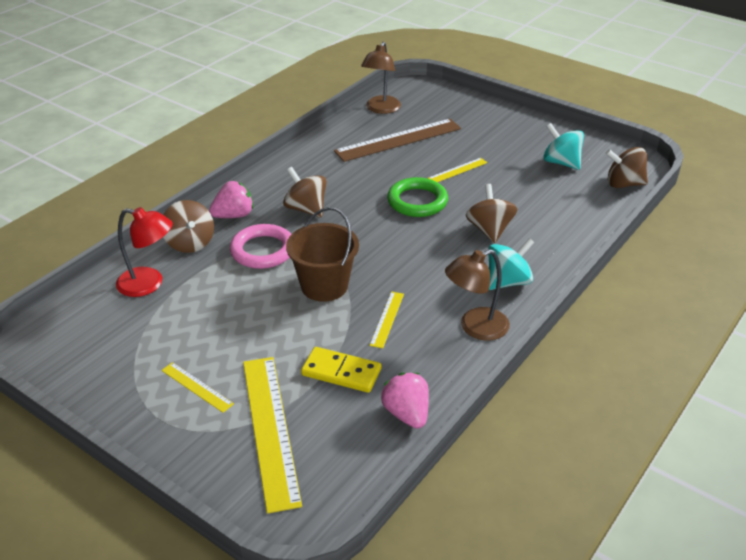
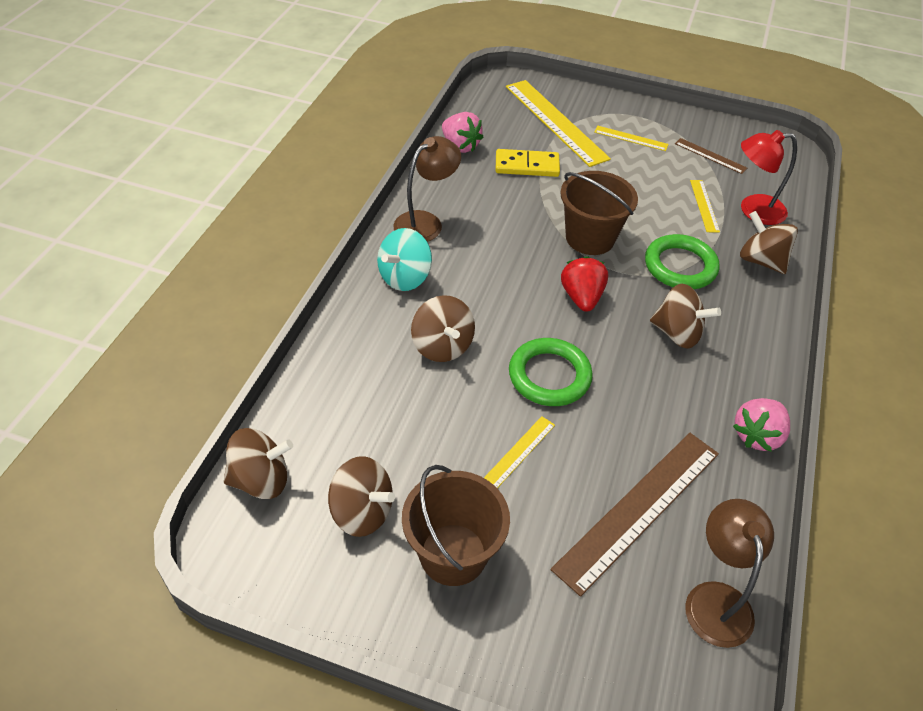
camera: 160 degrees right, 10 degrees up
pink strawberry [209,181,253,218] -> pink strawberry moved to [733,398,790,451]
pink ring [230,224,291,269] -> green ring [645,234,720,289]
yellow ruler [369,291,404,348] -> yellow ruler moved to [690,180,720,233]
turquoise spinning top [543,123,584,170] -> brown spinning top [328,456,395,537]
none -> brown bucket [402,465,510,586]
none -> red strawberry [561,256,608,312]
none -> brown ruler [675,138,747,174]

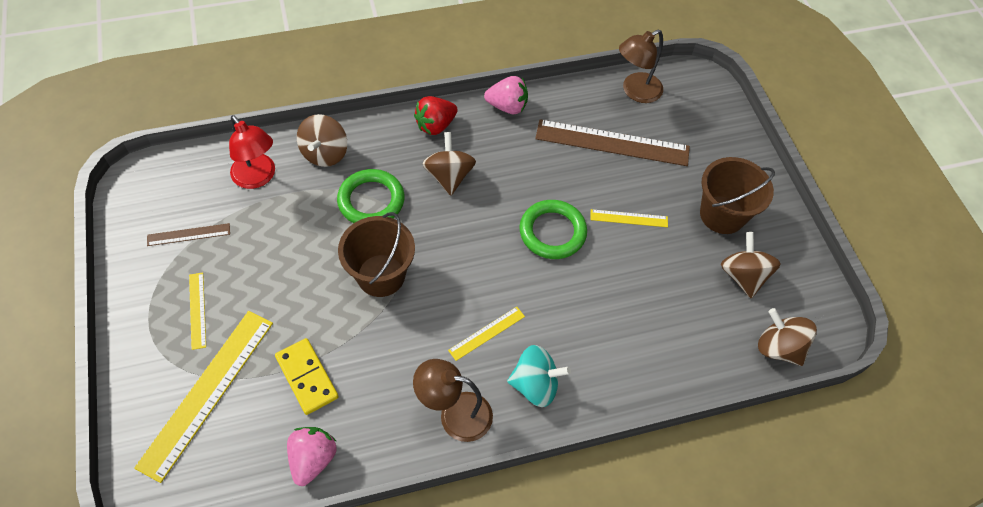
camera: 125 degrees left, 10 degrees up
brown spinning top [411,295,475,362] -> none
red strawberry [561,256,608,312] -> red strawberry moved to [414,96,458,135]
brown ruler [675,138,747,174] -> brown ruler turned 75 degrees clockwise [147,223,230,246]
yellow ruler [690,180,720,233] -> yellow ruler moved to [448,307,525,361]

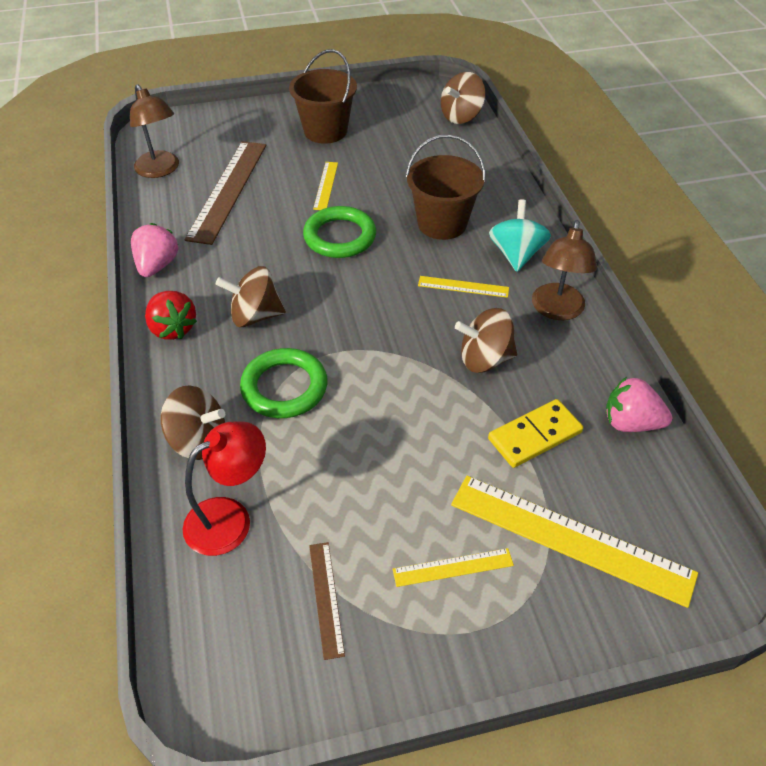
camera: 85 degrees left, 10 degrees down
brown bucket [338,212,415,297] -> brown bucket moved to [406,135,486,240]
yellow ruler [448,307,525,361] -> yellow ruler turned 45 degrees counterclockwise [418,276,509,298]
brown spinning top [721,232,781,298] -> brown spinning top moved to [455,308,517,373]

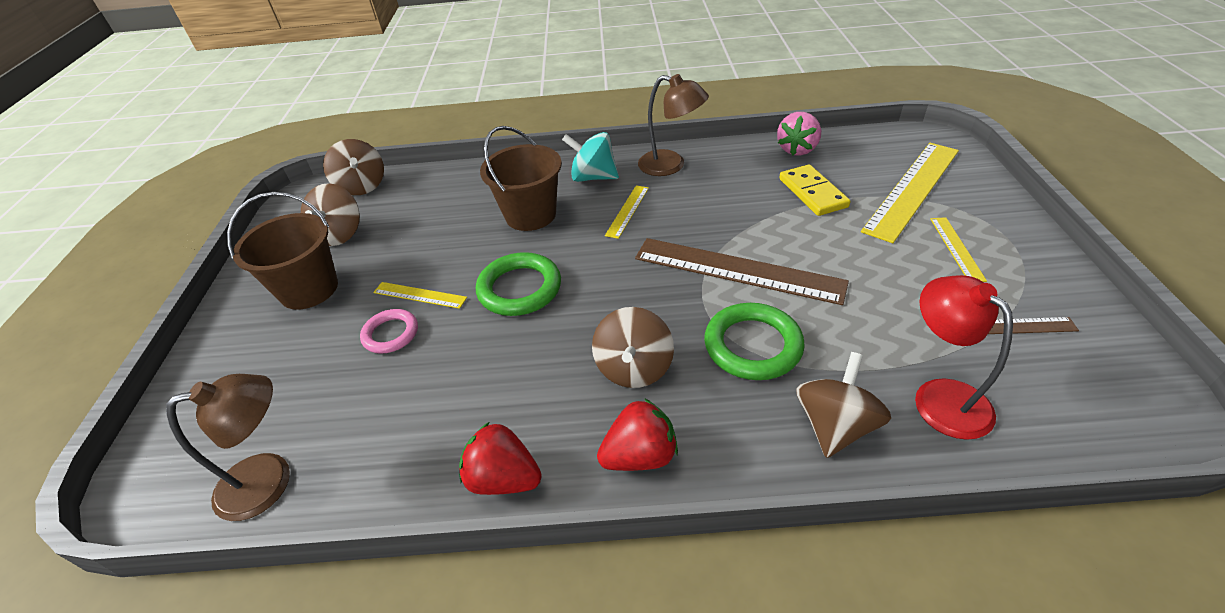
camera: 75 degrees left, 5 degrees down
pink strawberry [131,223,178,277] -> red strawberry [459,422,542,495]
brown ruler [184,141,266,245] -> brown ruler moved to [635,238,849,305]
brown spinning top [455,308,517,373] -> brown spinning top moved to [301,183,360,246]
none -> pink ring [360,309,418,354]

